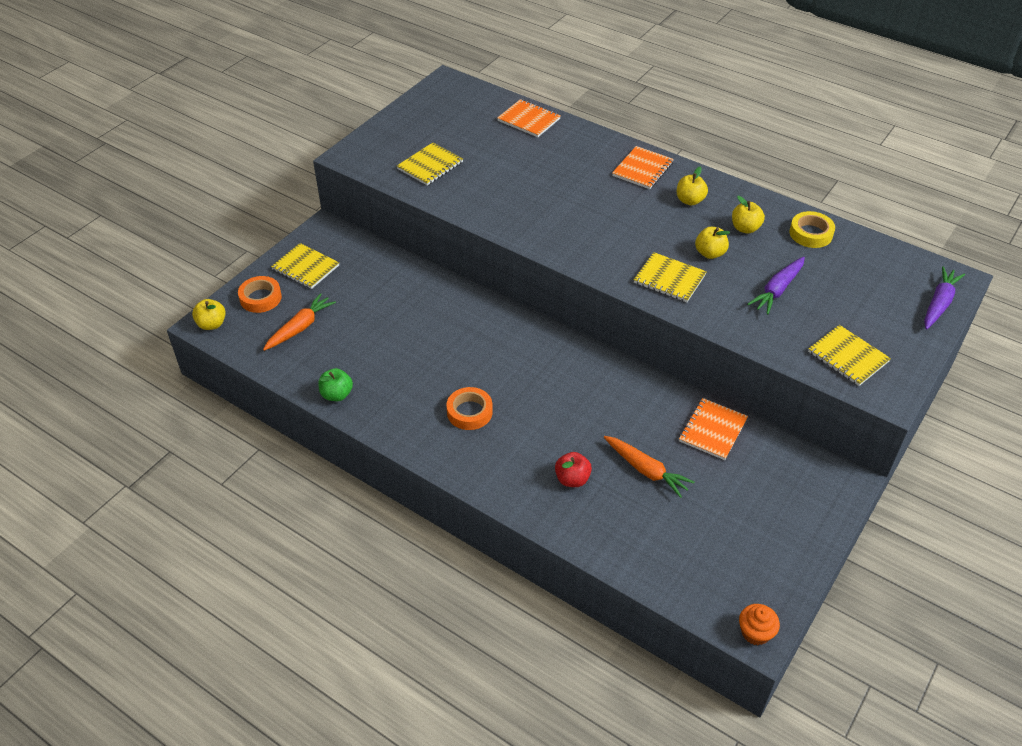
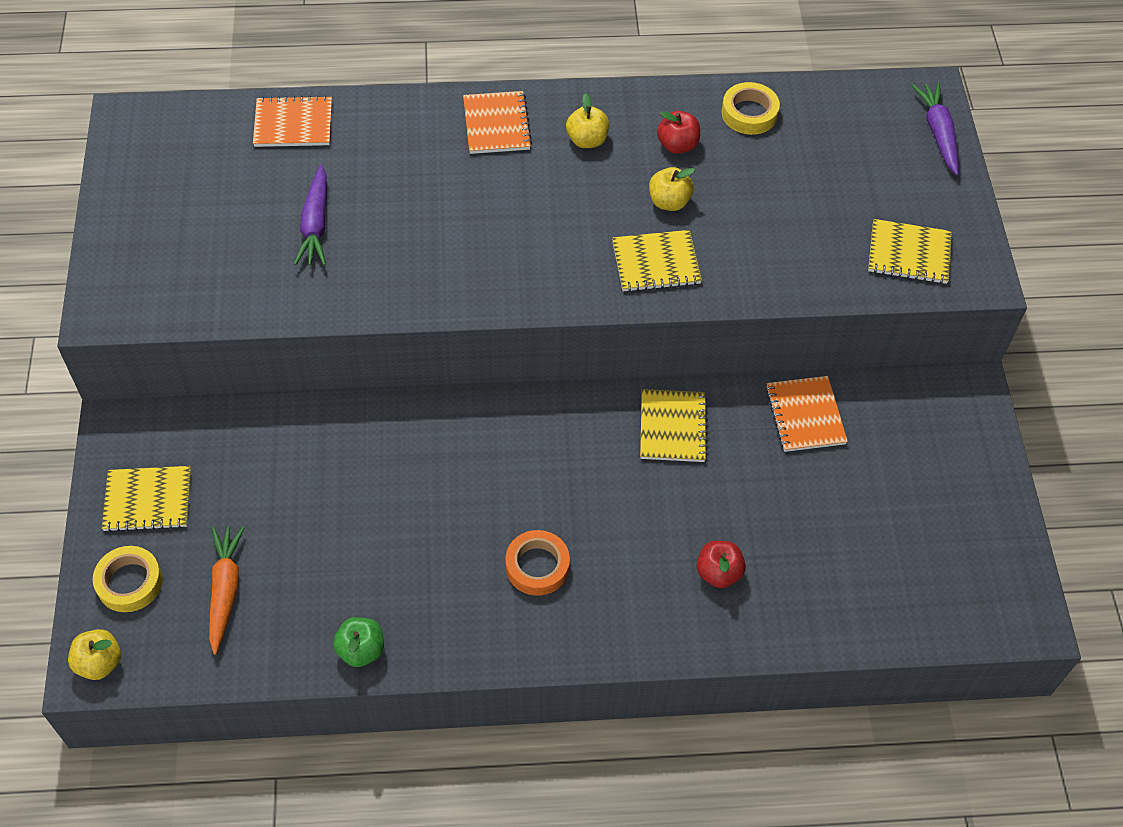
camera: 40 degrees left, 10 degrees up
orange tape [238,276,282,313] -> yellow tape [93,546,163,612]
yellow notebook [397,142,463,186] -> yellow notebook moved to [640,389,708,462]
orange carrot [604,436,694,498] -> none
yellow apple [732,196,765,233] -> red apple [657,111,700,154]
orange cupcake [739,604,780,645] -> none
purple carrot [747,257,805,314] -> purple carrot moved to [294,164,327,265]

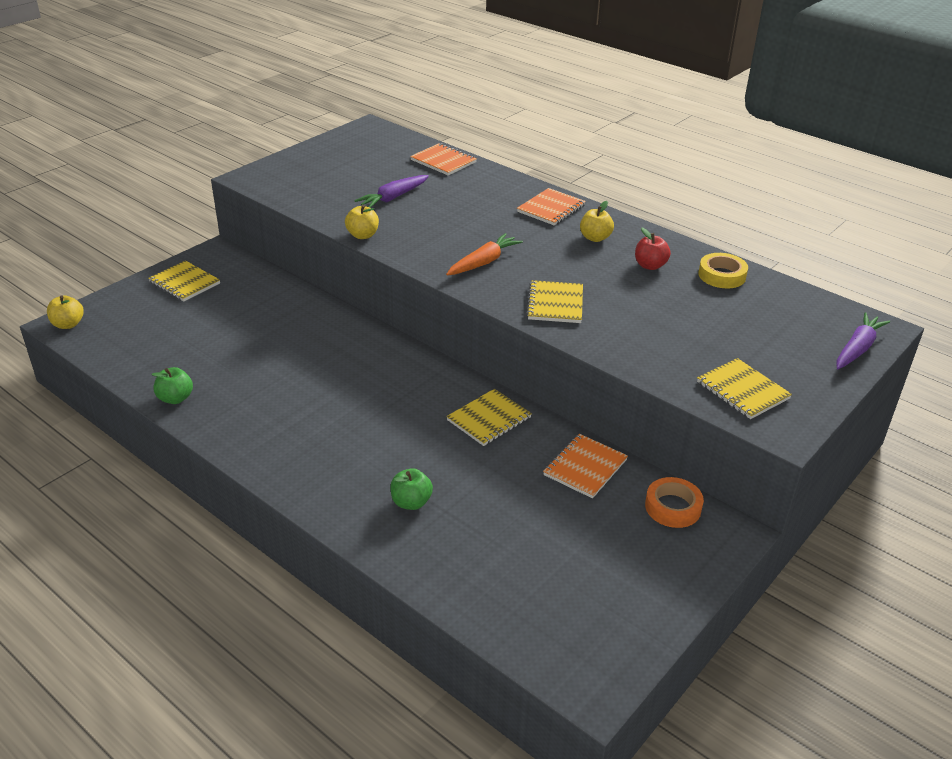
camera: 45 degrees right, 20 degrees down
yellow tape [93,546,163,612] -> none
orange carrot [209,526,245,655] -> orange carrot moved to [446,233,523,276]
orange tape [506,530,570,596] -> orange tape moved to [645,477,704,528]
yellow notebook [612,230,702,292] -> yellow notebook turned 60 degrees clockwise [526,280,583,323]
yellow apple [649,167,695,211] -> yellow apple moved to [345,205,379,239]
red apple [697,541,746,588] -> green apple [390,468,433,510]

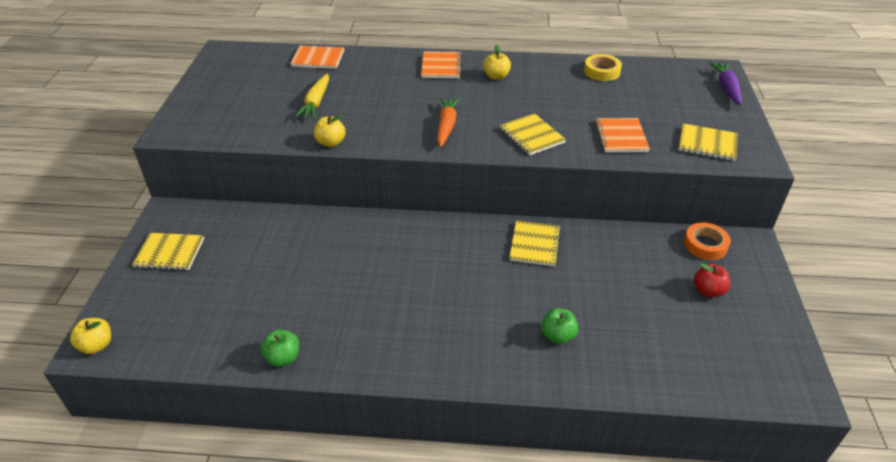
camera: 35 degrees left, 5 degrees up
purple carrot [354,175,429,208] -> yellow carrot [295,73,329,119]
orange notebook [543,434,628,498] -> orange notebook moved to [595,118,650,152]
red apple [635,227,671,270] -> red apple moved to [694,263,730,297]

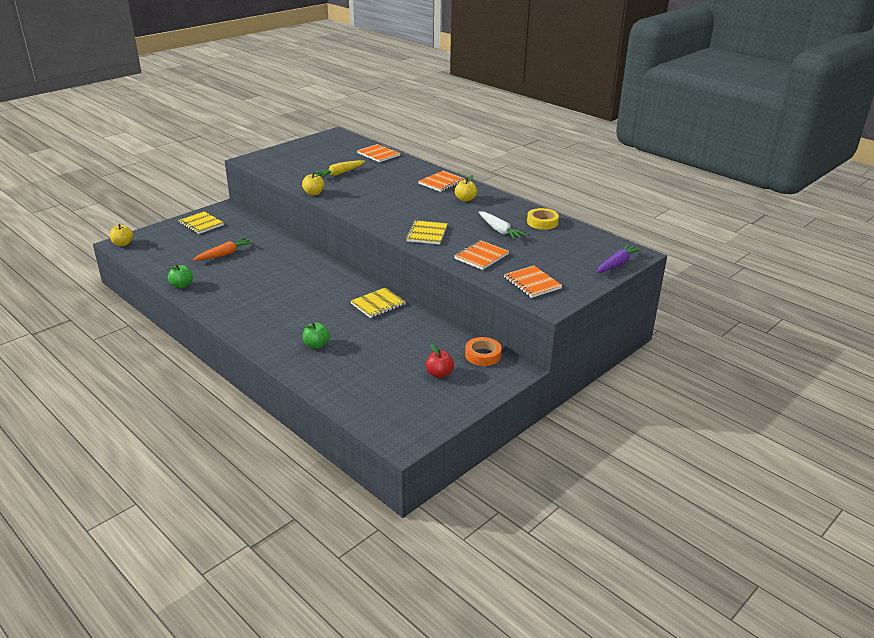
camera: 40 degrees right, 10 degrees down
orange carrot [437,97,461,147] -> orange carrot moved to [193,237,253,261]
yellow notebook [678,123,738,161] -> orange notebook [504,266,562,298]
none -> white carrot [479,211,527,240]

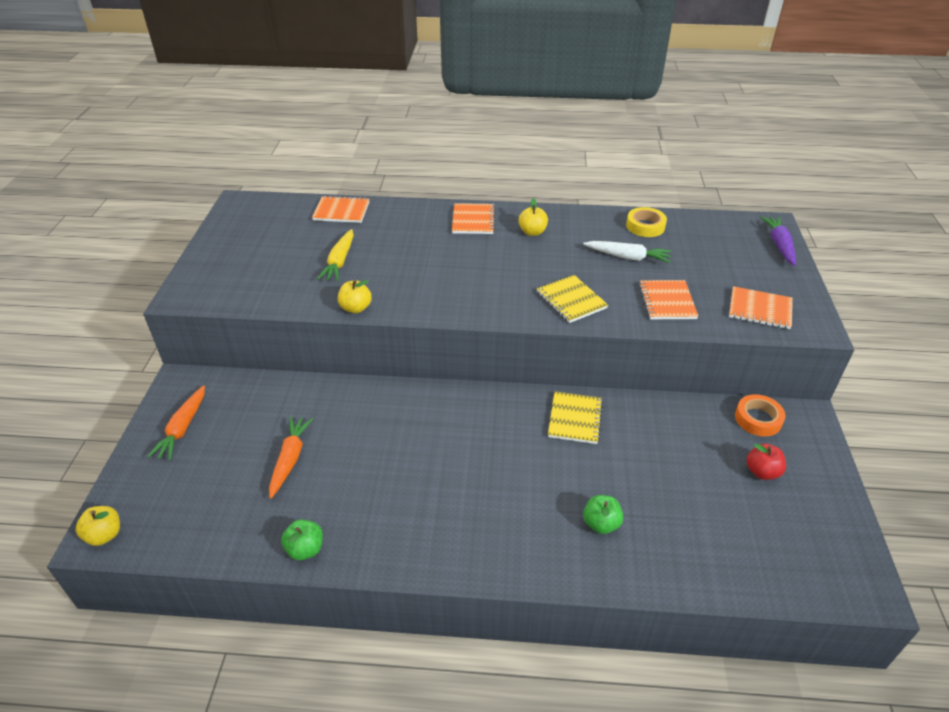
camera: 40 degrees left, 10 degrees up
yellow notebook [178,211,224,234] -> orange carrot [147,385,205,460]

